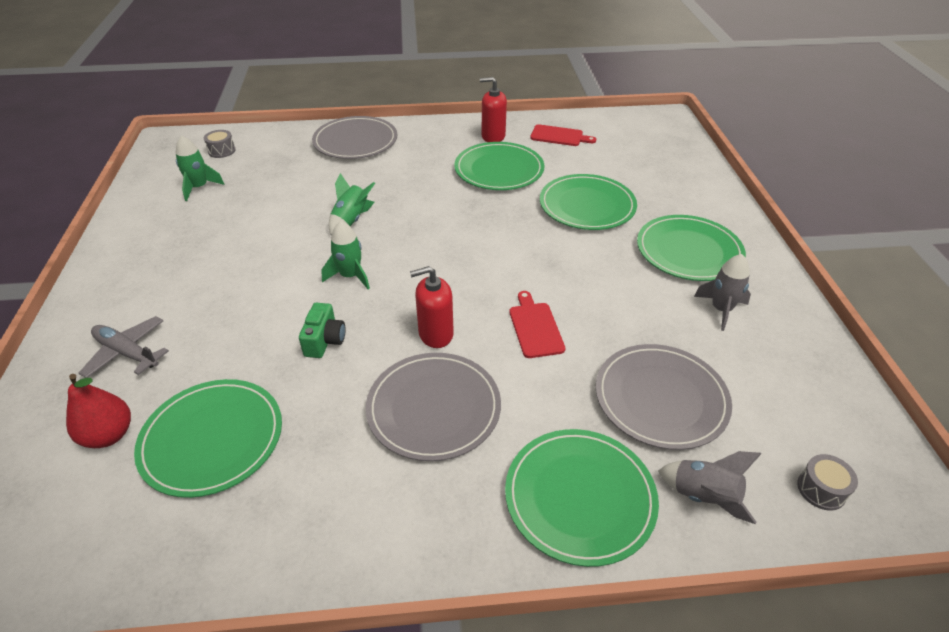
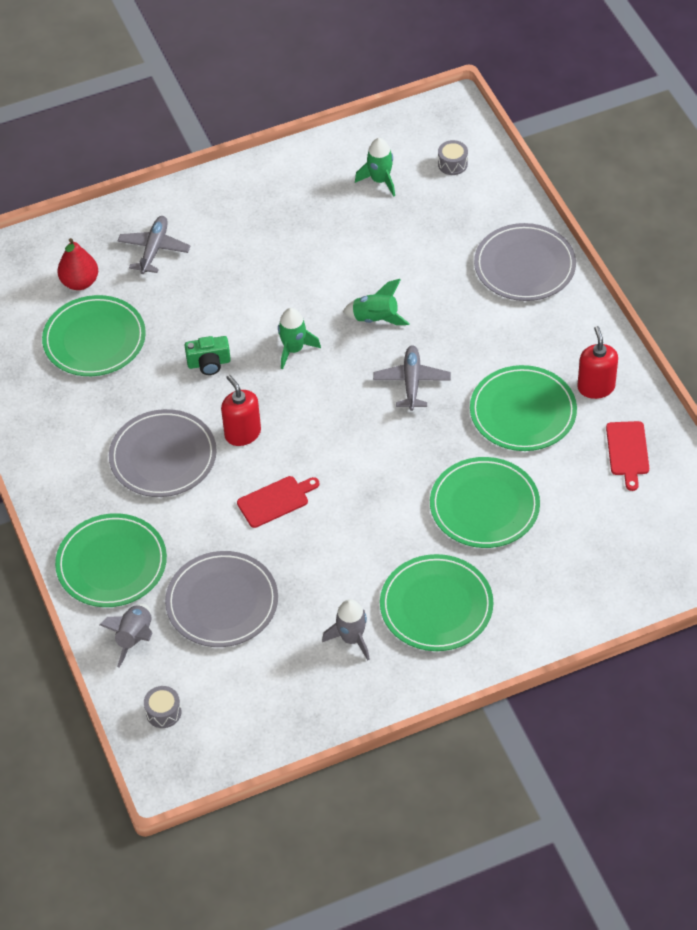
camera: 75 degrees right, 10 degrees up
none -> grey plane [373,345,451,411]

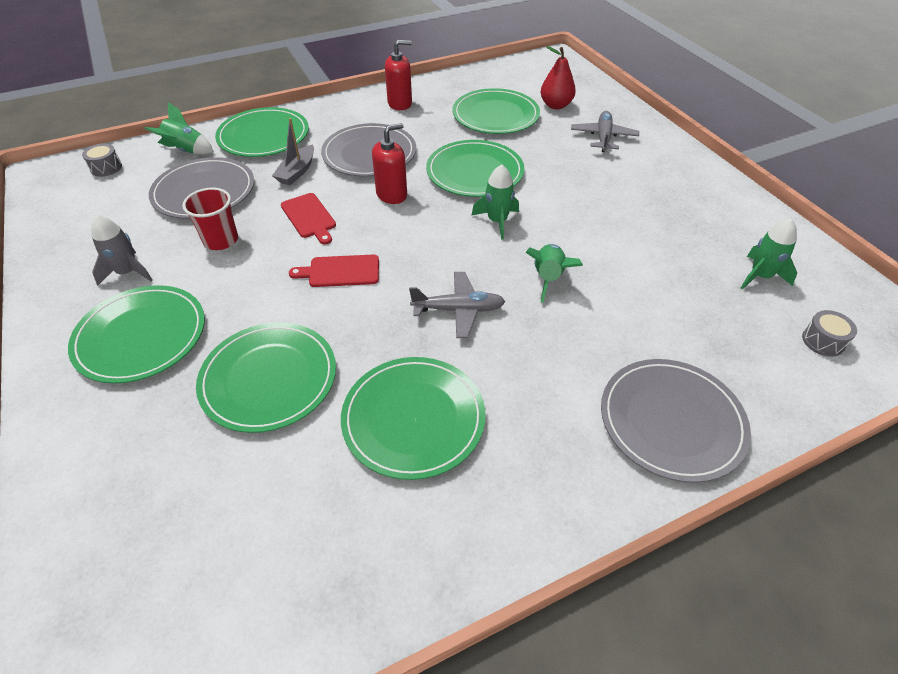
camera: 85 degrees right, 5 degrees down
grey rocket [100,604,152,668] -> green rocket [144,102,214,154]
grey plane [118,216,190,274] -> grey plane turned 90 degrees counterclockwise [571,111,639,152]
green camera [185,336,231,375] -> green plate [426,140,524,197]
red soap dispenser [577,326,618,399] -> red soap dispenser moved to [385,40,412,110]
red cutting board [606,421,649,491] -> red cutting board moved to [289,255,379,287]
none -> red cup [182,188,238,250]
none -> grey boat [272,118,314,185]

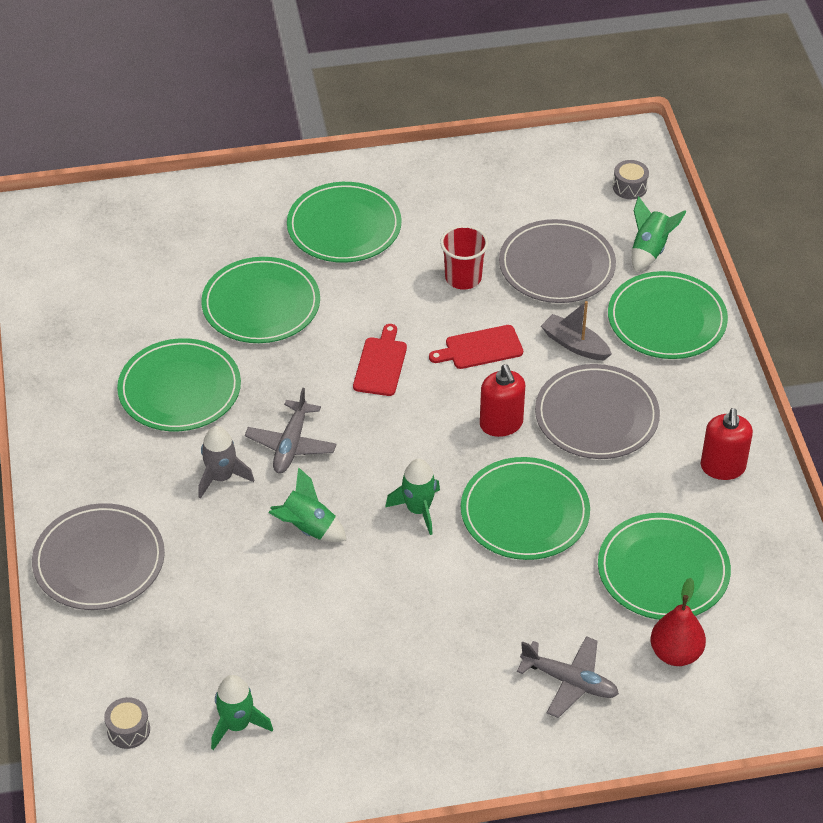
camera: 105 degrees right, 0 degrees up
grey rocket [91,215,152,286] -> grey rocket moved to [198,426,254,499]

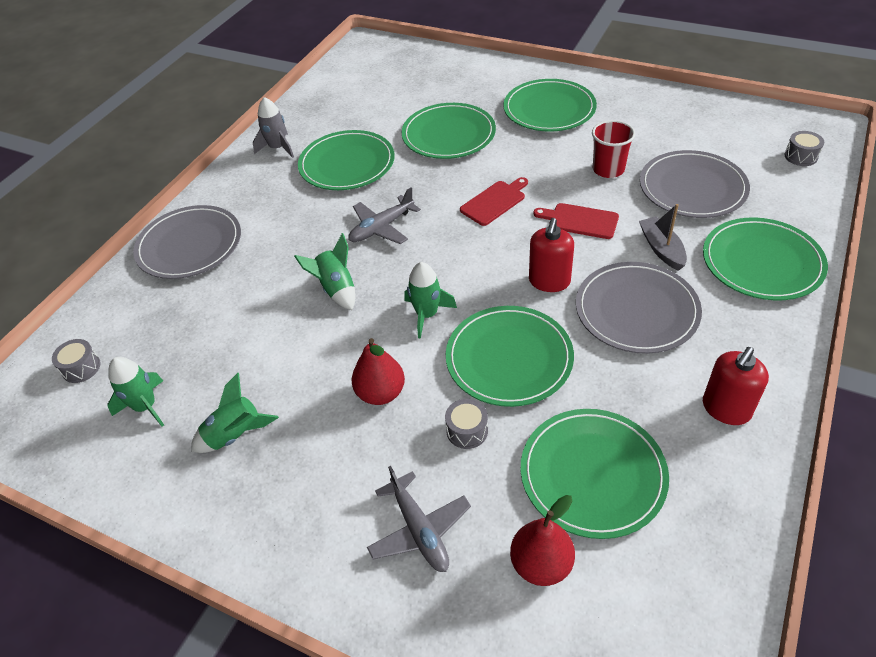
camera: 40 degrees right, 0 degrees up
grey rocket [198,426,254,499] -> grey rocket moved to [253,97,294,158]
green rocket [632,196,687,272] -> green rocket moved to [191,373,279,453]
none -> red pear [352,338,405,405]
none -> grey drum [445,399,488,449]

